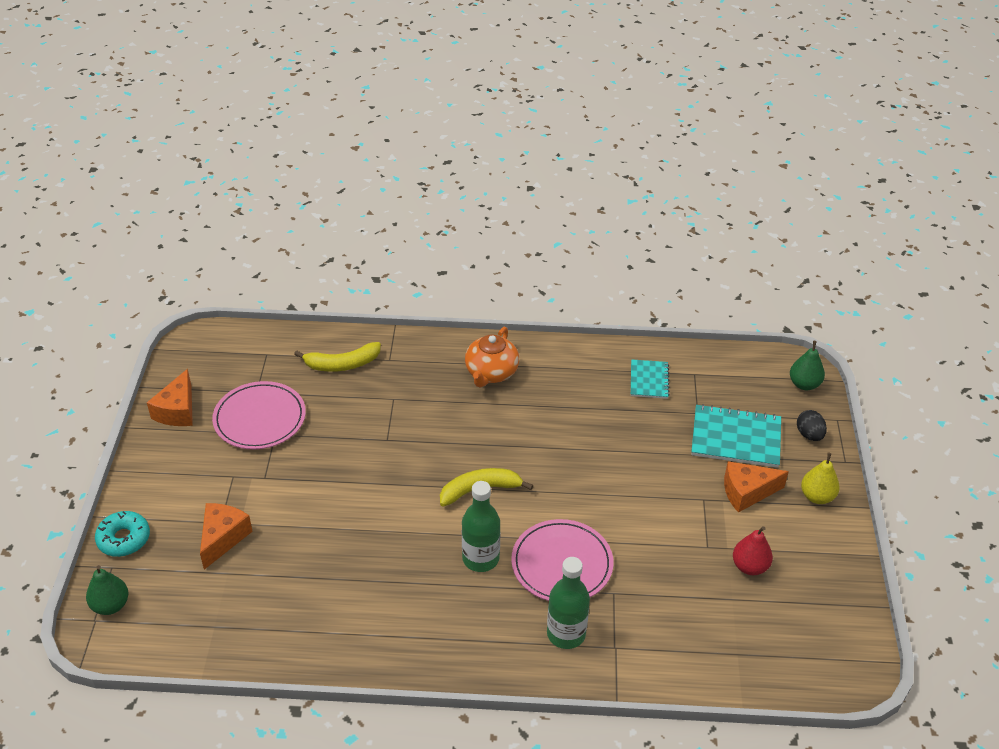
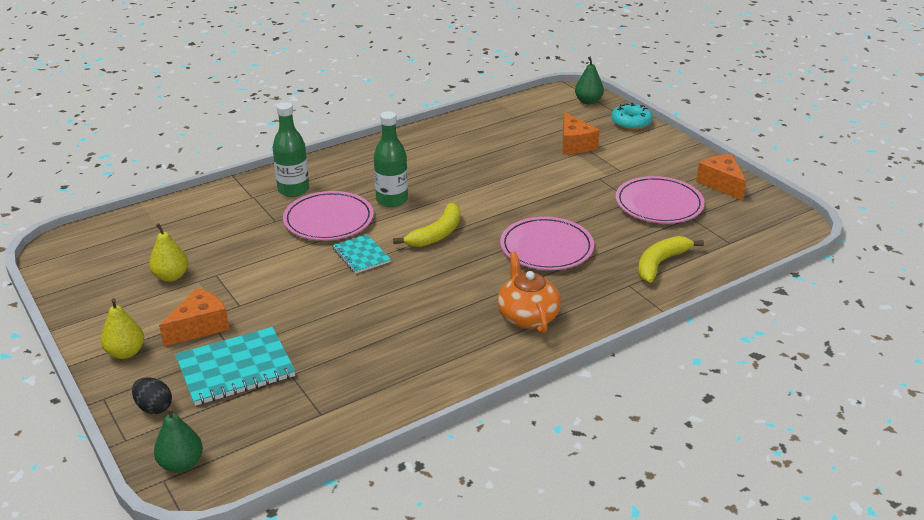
camera: 145 degrees right, 10 degrees down
turquoise notebook [631,359,670,399] -> turquoise notebook moved to [332,234,391,274]
red pear [733,526,773,575] -> yellow pear [149,223,188,282]
none -> pink plate [500,217,594,270]

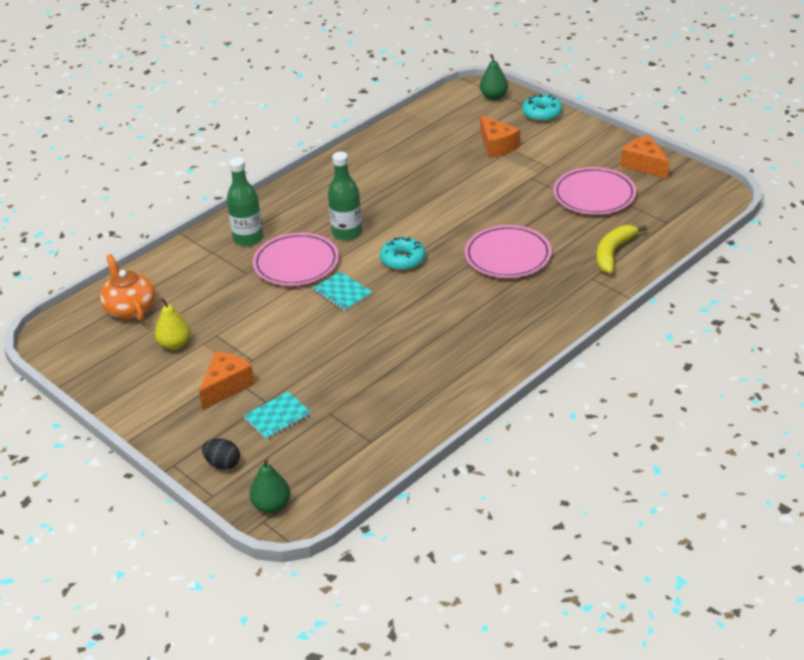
camera: 10 degrees left, 5 degrees up
yellow pear [101,298,144,359] -> none
turquoise notebook [175,327,296,406] -> turquoise notebook [243,391,311,440], size x0.59
yellow banana [393,203,461,247] -> turquoise donut [380,237,426,271]
orange teapot [497,251,561,333] -> orange teapot moved to [100,254,156,321]

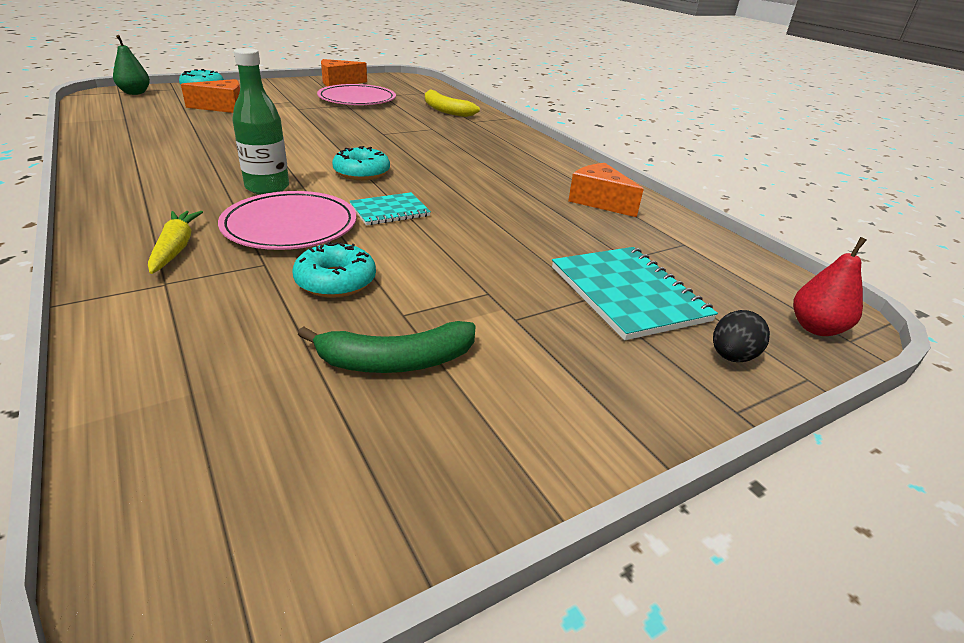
camera: 80 degrees left, 5 degrees down
orange teapot [100,254,156,321] -> none
yellow pear [155,298,191,350] -> green banana [298,321,476,373]
orange cheese [199,351,255,410] -> orange cheese moved to [568,163,644,217]
green bottle [227,157,263,246] -> yellow carrot [148,211,203,274]
turquoise notebook [243,391,311,440] -> turquoise notebook [552,247,718,340], size x1.68
green pear [249,458,290,513] -> red pear [793,237,867,336]
pink plate [465,225,552,278] -> none
none -> turquoise donut [292,242,376,298]

